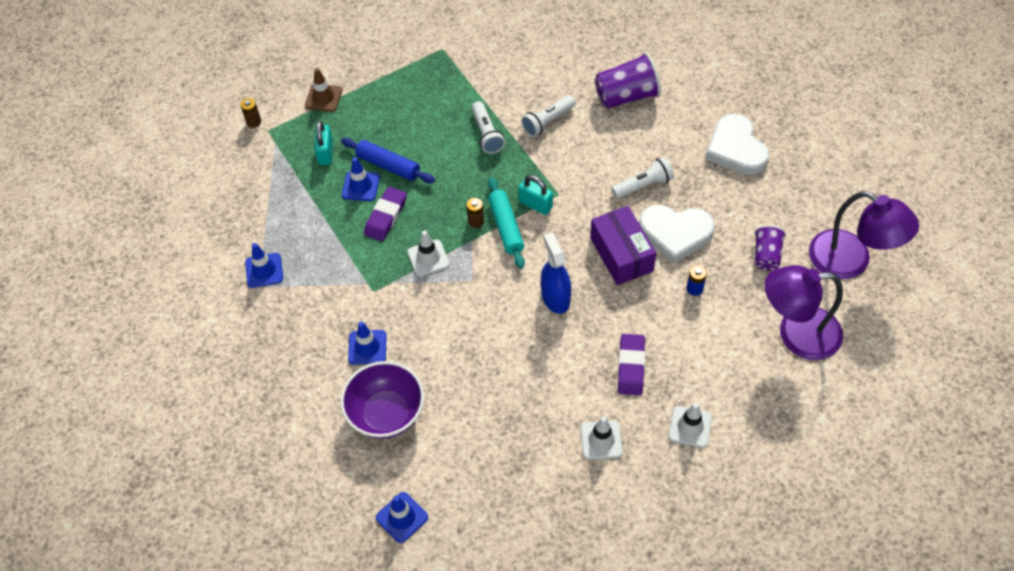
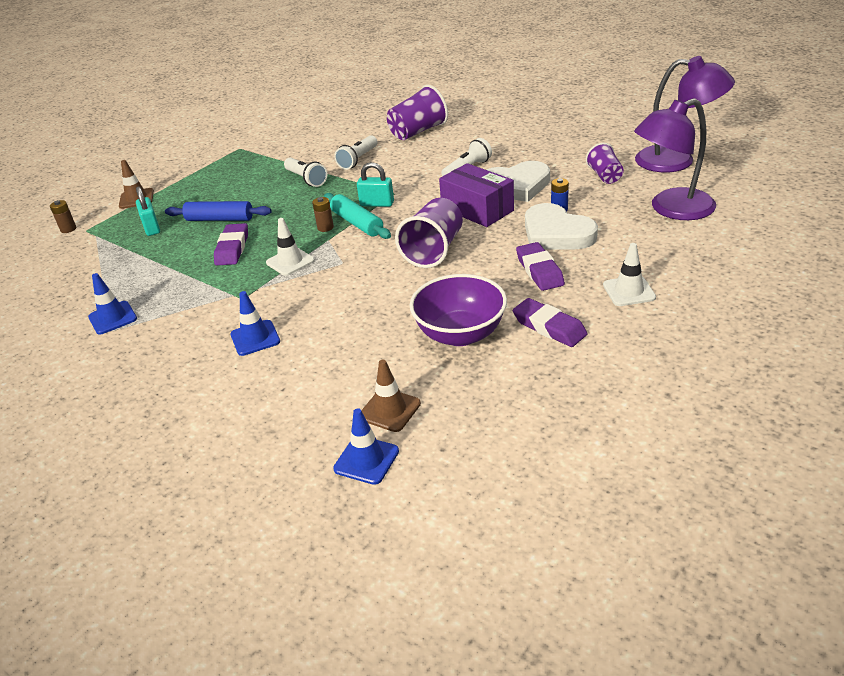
camera: 20 degrees left, 20 degrees down
purple bowl [340,361,424,439] -> purple bowl moved to [410,274,507,346]
blue traffic cone [342,157,380,201] -> none
blue spray bottle [541,232,571,314] -> purple cup [395,198,463,268]
white traffic cone [581,416,623,460] -> purple eraser [513,298,588,347]
white heart [705,114,770,175] -> white heart moved to [525,203,598,250]
none -> brown traffic cone [361,360,421,432]

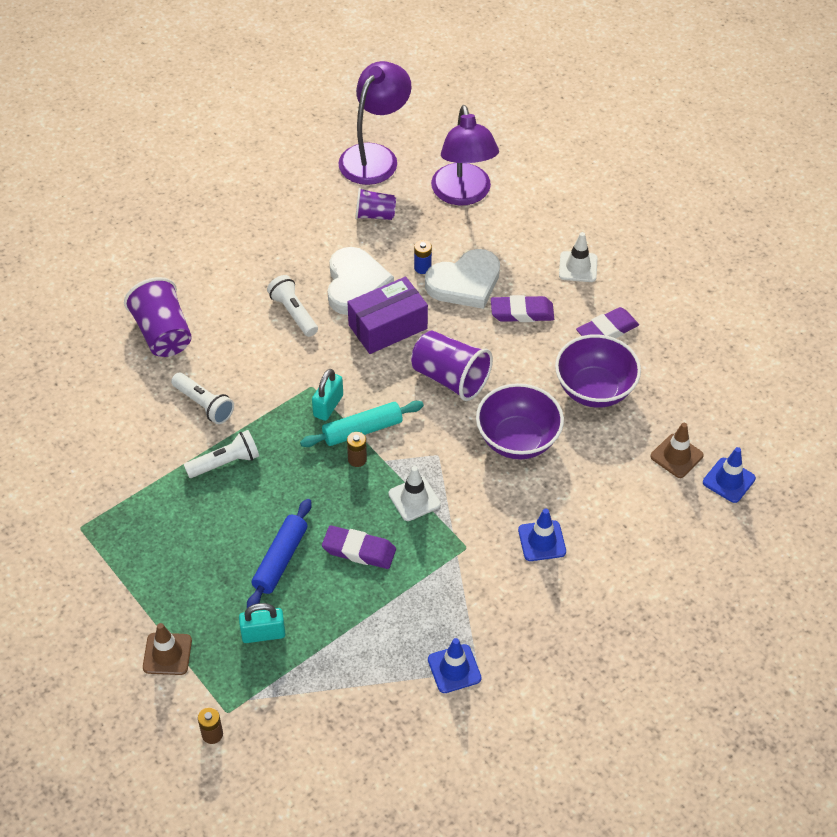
camera: 80 degrees left, 15 degrees up
none -> purple bowl [476,383,564,459]

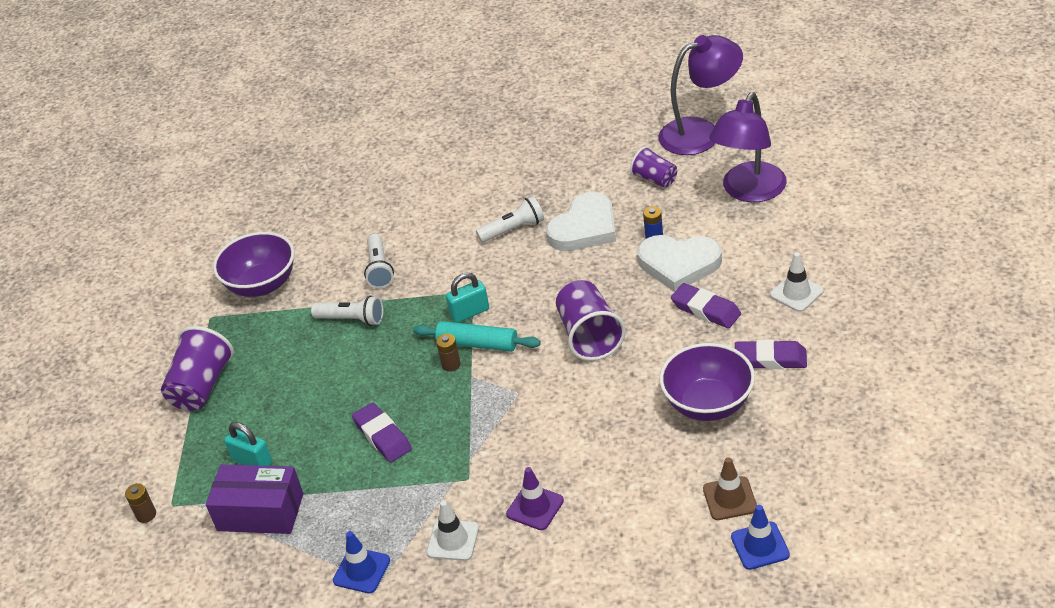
camera: 45 degrees right, 10 degrees down
purple cup [124,277,192,357] -> purple cup moved to [161,326,234,411]
brown traffic cone [143,623,192,675] -> none
blue rolling pin [247,499,312,608] -> none
white flashlight [267,275,318,337] -> white flashlight turned 60 degrees clockwise [476,196,544,243]
purple box [347,277,428,354] -> purple box moved to [206,465,303,534]
white traffic cone [388,466,441,521] -> white traffic cone moved to [426,500,479,561]
purple bowl [476,383,564,459] -> purple bowl moved to [213,232,295,297]
blue traffic cone [518,509,566,561] -> purple traffic cone [506,467,564,530]

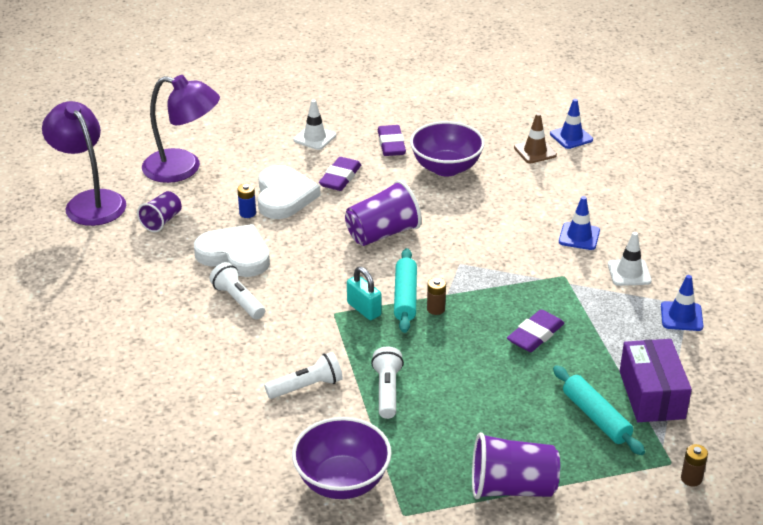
camera: 110 degrees left, 5 degrees down
turquoise padlock [224,422,272,466] -> turquoise rolling pin [553,365,645,455]
purple traffic cone [506,467,564,530] -> blue traffic cone [559,196,600,250]

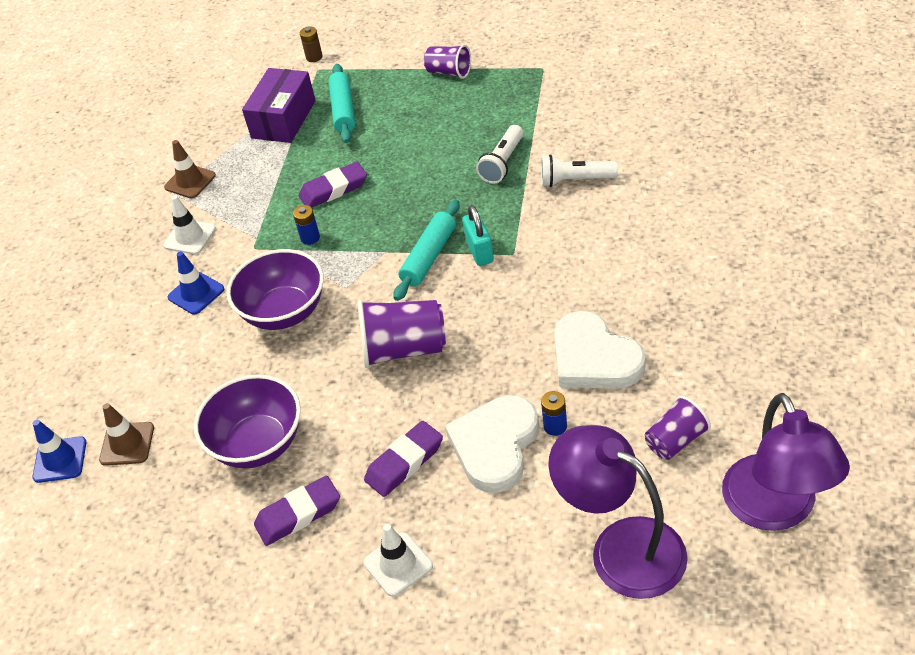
camera: 150 degrees left, 10 degrees up
white flashlight [209,262,265,319] -> none
purple bowl [292,417,392,499] -> purple bowl moved to [227,249,324,330]
purple eraser [378,125,406,156] -> purple eraser turned 45 degrees clockwise [254,476,340,546]
brown battery [427,277,446,315] -> none
purple cup [472,432,560,499] -> purple cup [424,45,471,79], size x0.61
blue traffic cone [661,275,703,331] -> brown traffic cone [164,140,216,198]
none -> blue battery [293,205,320,245]

